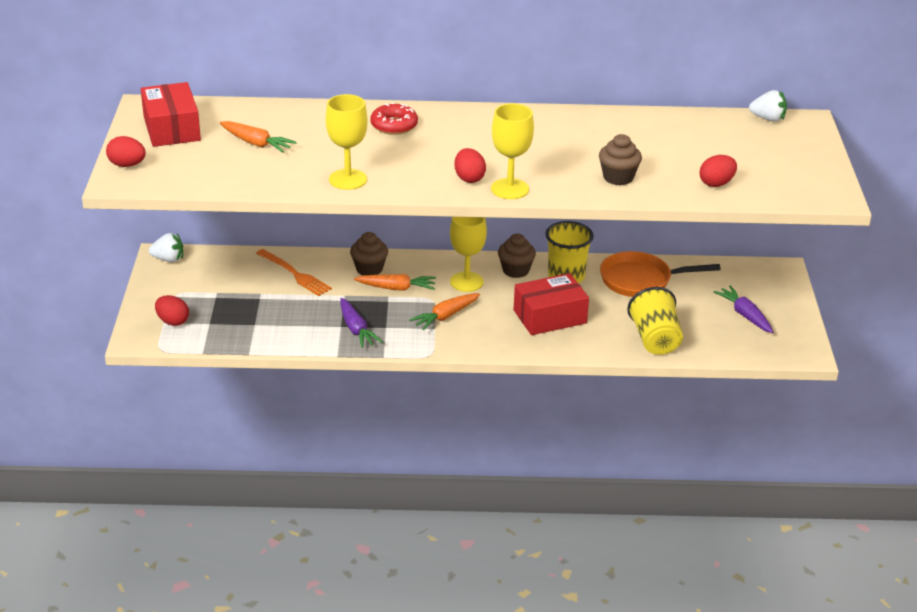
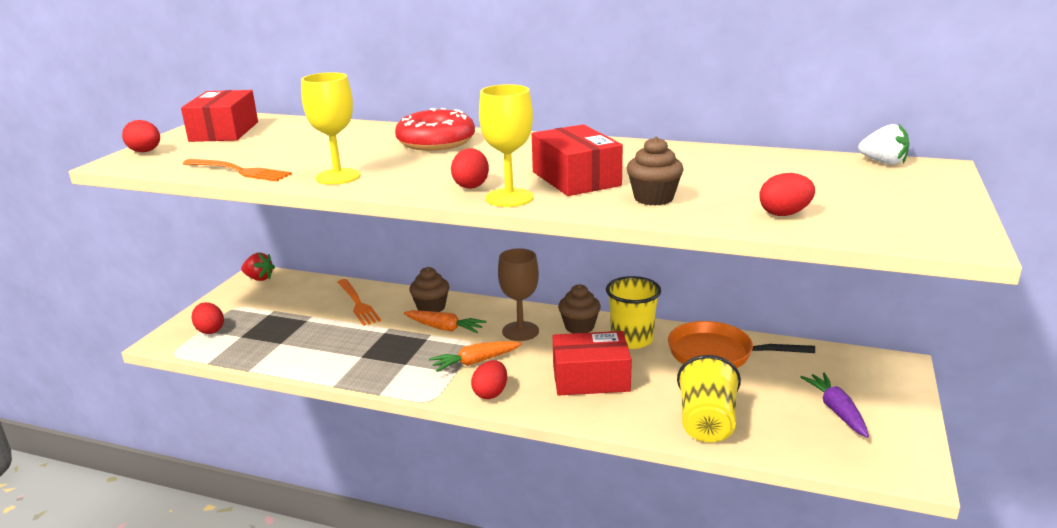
camera: 20 degrees right, 10 degrees down
white strawberry [149,233,183,262] -> red strawberry [241,252,275,281]
orange carrot [220,121,297,153] -> none
purple carrot [340,298,382,348] -> none
red donut [370,103,418,135] -> red donut [395,108,475,151], size x1.52
yellow goblet [450,217,487,292] -> brown goblet [498,248,539,341]
none -> orange fork [183,159,292,181]
none -> red egg [471,360,507,399]
none -> red box [532,124,623,196]

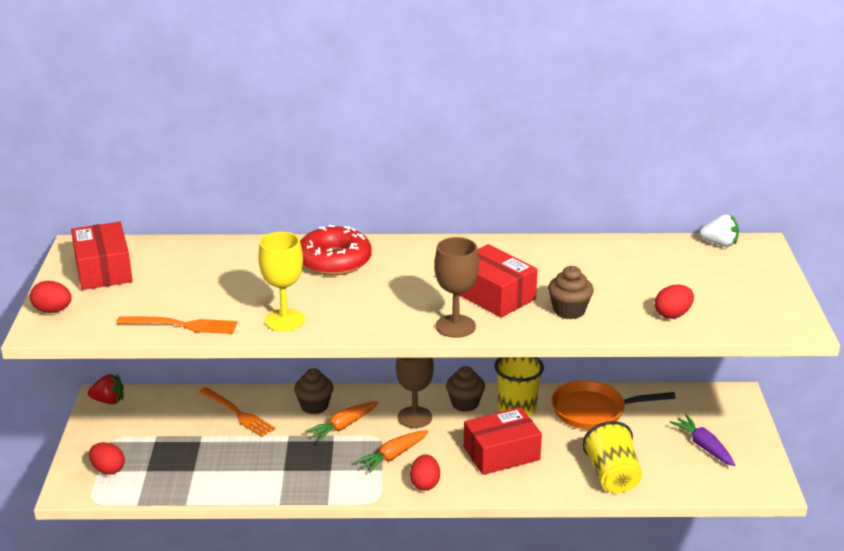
camera: 20 degrees left, 5 degrees up
orange carrot [404,310,487,333] -> orange carrot turned 135 degrees clockwise [305,402,378,442]
red egg [451,148,489,189] -> none
yellow goblet [479,84,534,207] -> brown goblet [434,237,479,338]

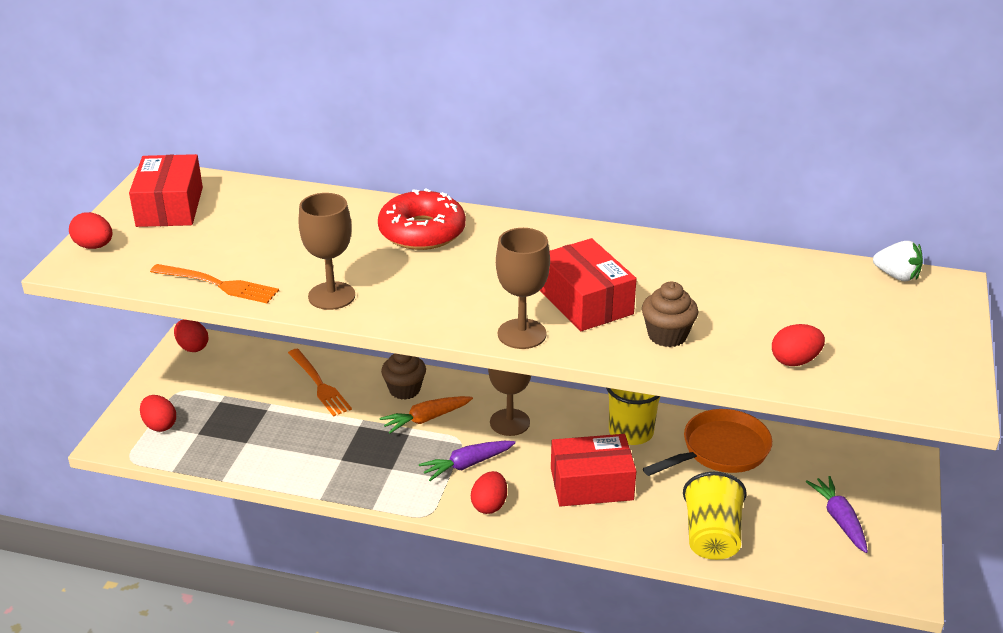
camera: 15 degrees right, 5 degrees up
red strawberry [88,374,124,404] -> red egg [174,319,209,352]
yellow goblet [258,232,305,332] -> brown goblet [299,193,355,310]
orange carrot [355,430,429,473] -> purple carrot [419,441,516,481]
brown cupcake [446,366,485,412] -> none
orange pan [552,380,676,430] -> orange pan turned 135 degrees clockwise [643,409,772,476]

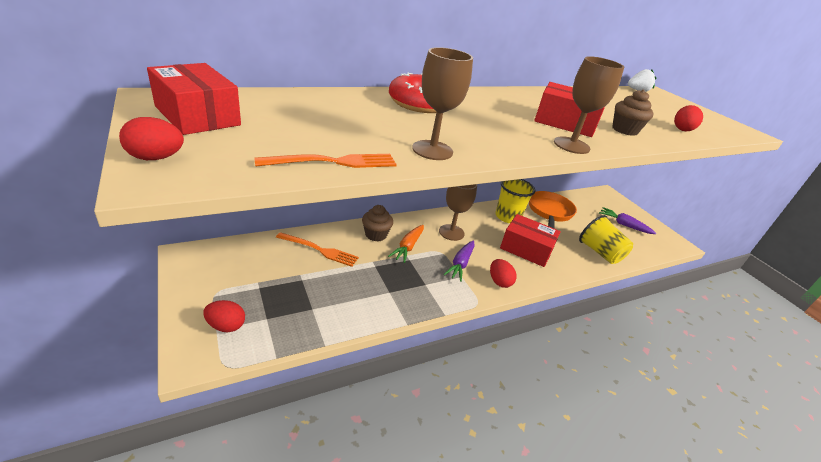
camera: 45 degrees left, 0 degrees up
red egg [174,319,209,352] -> none
red box [551,434,636,507] -> red box turned 75 degrees clockwise [500,214,561,267]

